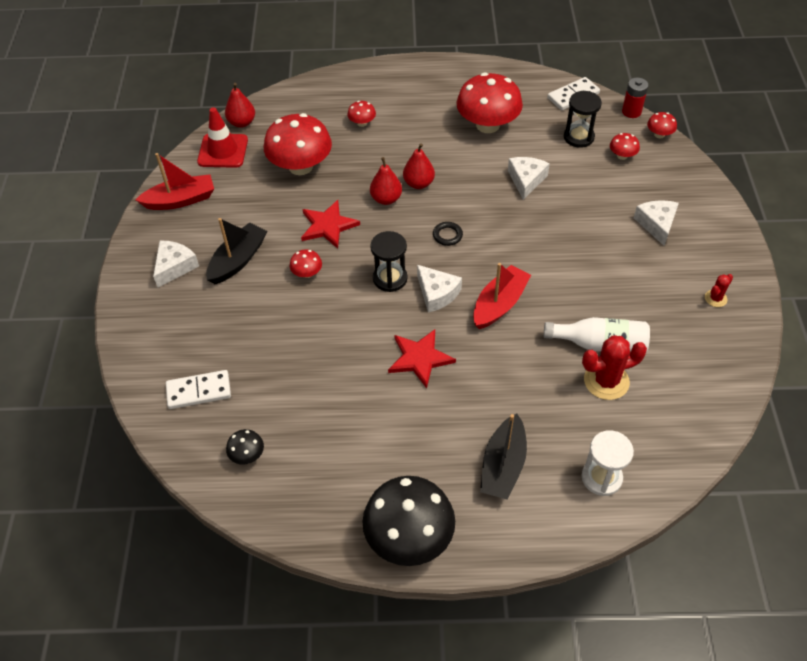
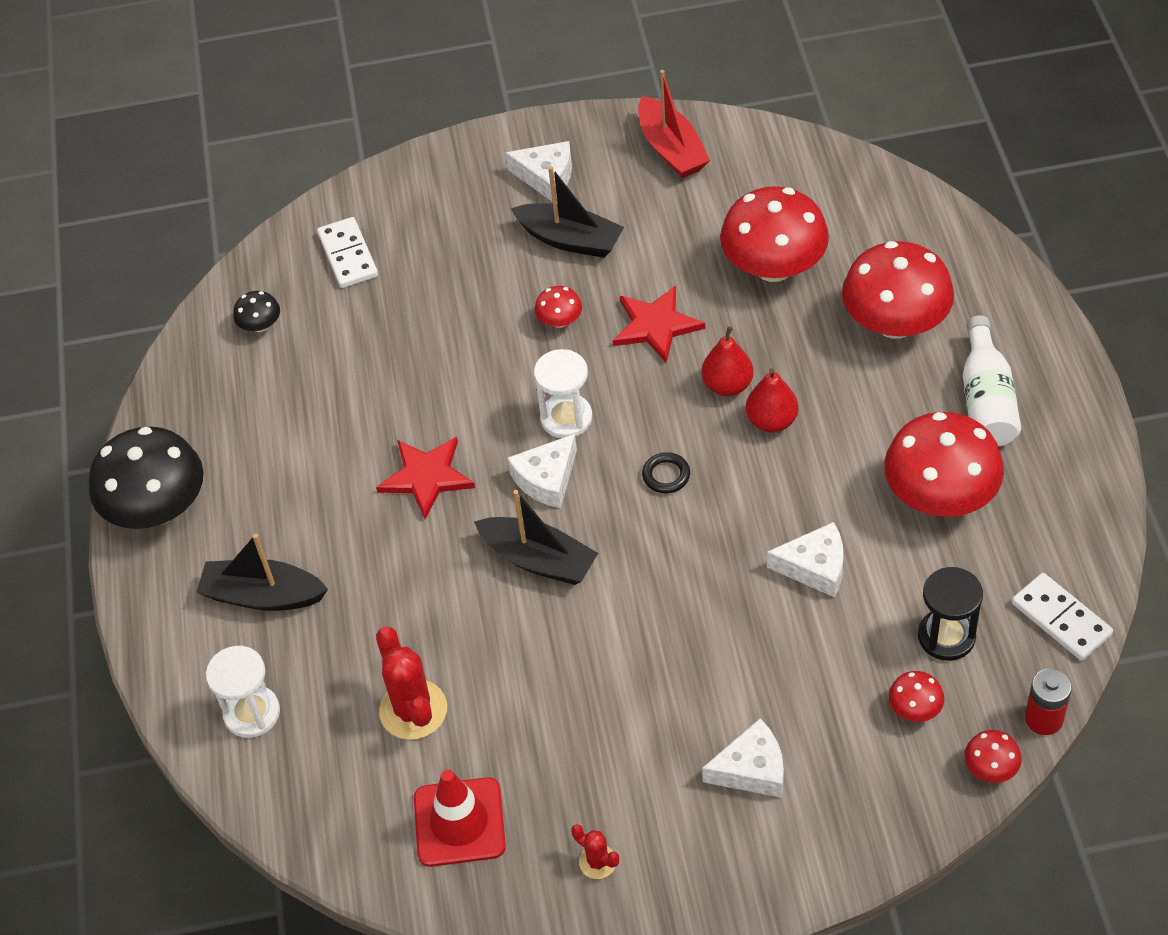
camera: 85 degrees right, 0 degrees up
red traffic cone [197,107,248,168] -> red traffic cone moved to [414,770,506,867]
red pear [225,83,255,128] -> none
red mushroom [347,101,376,127] -> red mushroom [842,241,954,339], size x2.27
black hourglass [370,231,408,292] -> white hourglass [534,349,592,438]
red boat [473,263,531,329] -> black boat [474,490,598,585]
white bottle [543,317,650,353] -> white bottle moved to [963,315,1021,446]

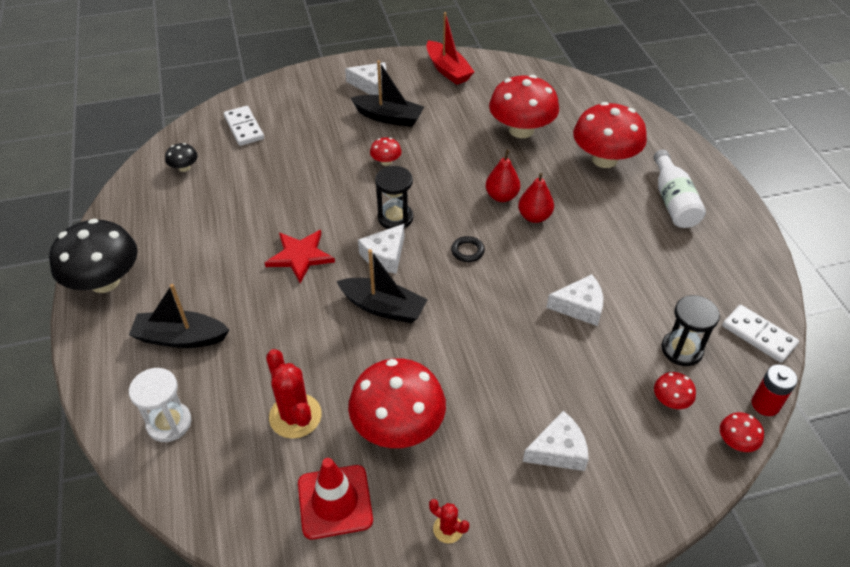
camera: 10 degrees left, 5 degrees down
white hourglass [534,349,592,438] -> black hourglass [375,166,413,229]
red star [613,285,705,363] -> none
red mushroom [884,412,1004,517] -> red mushroom moved to [348,358,446,448]

